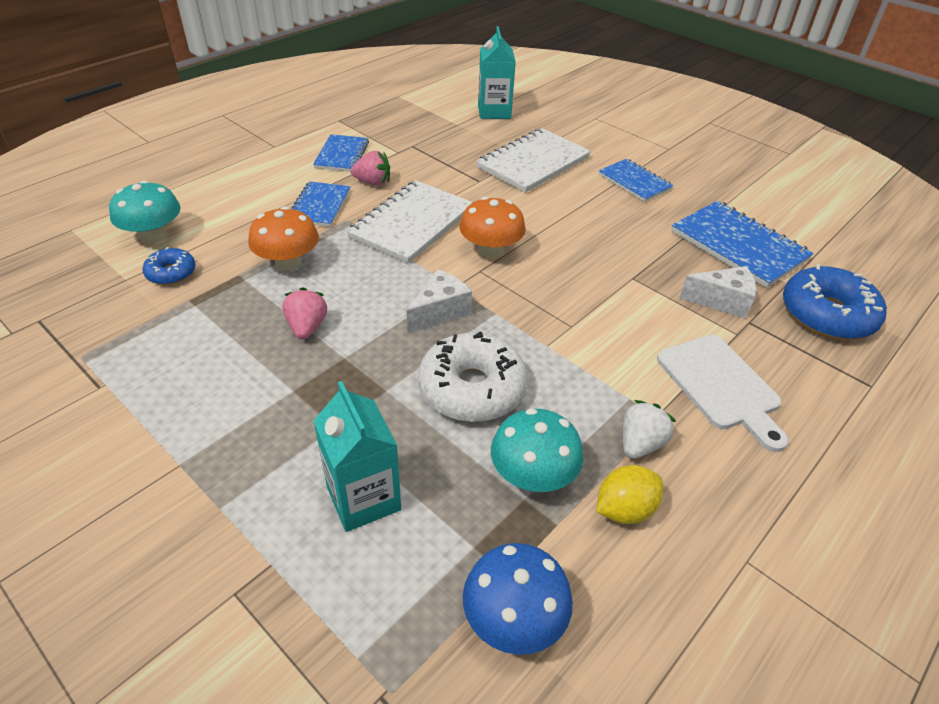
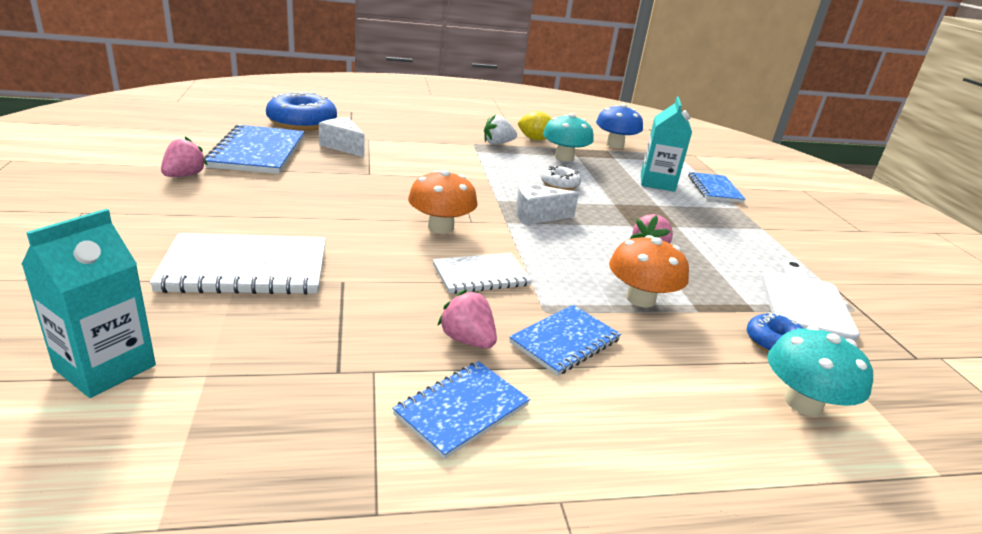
camera: 145 degrees left, 15 degrees down
white notebook [346,180,473,263] -> white notebook [433,253,532,294], size x0.61
white donut [418,331,528,422] -> white donut [541,166,581,190], size x0.53
blue notebook [599,159,674,202] -> blue notebook moved to [688,172,746,203]
white cutting board [657,335,789,452] -> white cutting board moved to [762,259,860,341]
none -> pink strawberry [161,136,208,177]

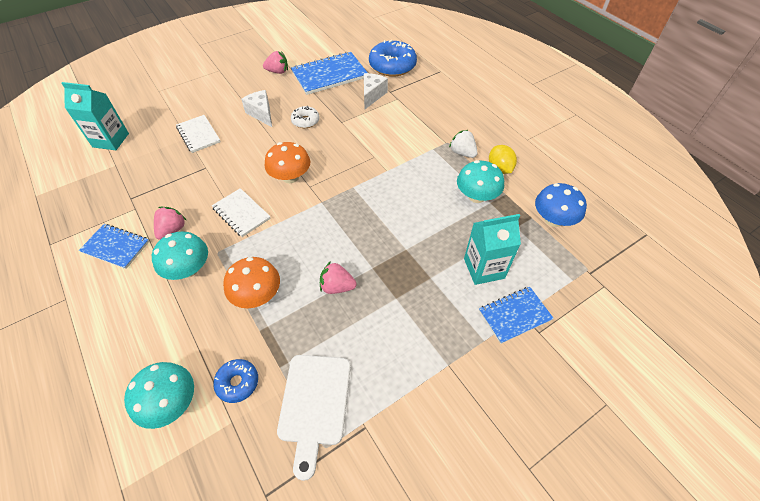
camera: 70 degrees right, 25 degrees up
white notebook [149,233,326,295] -> white notebook [176,115,220,153], size x0.61
blue notebook [509,305,621,376] -> turquoise mushroom [152,232,208,280]
white cheese [515,182,579,225] -> white cheese moved to [241,90,272,127]
white donut [541,166,581,190] -> white donut moved to [291,106,319,128]
white cutting board [762,259,860,341] -> white cutting board turned 105 degrees clockwise [277,355,351,481]

